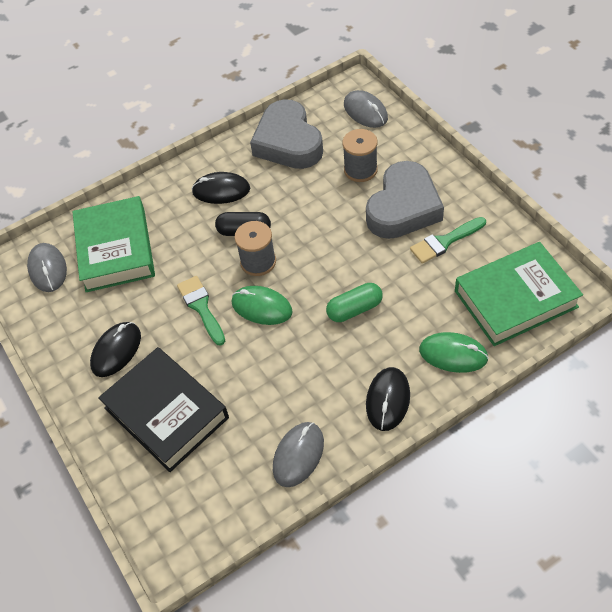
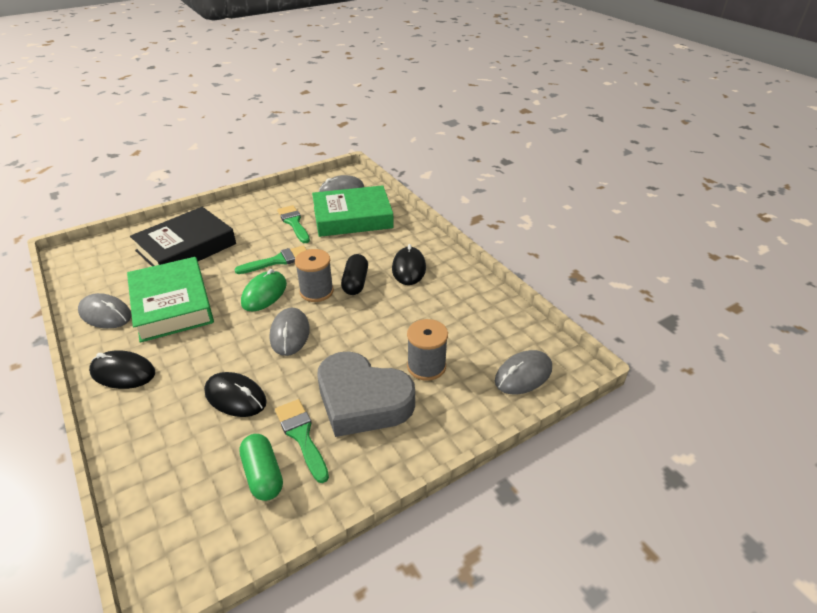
camera: 85 degrees right, 15 degrees down
black mouse [90,322,141,377] -> black mouse moved to [204,372,267,417]
grey heart [250,99,323,169] -> none
green capsule [326,283,383,322] -> green capsule moved to [239,434,283,501]
green mouse [419,332,489,373] -> none
green book [455,242,583,346] -> green book moved to [127,257,214,343]
none -> grey mouse [270,308,310,356]
none -> green brush [277,205,310,243]

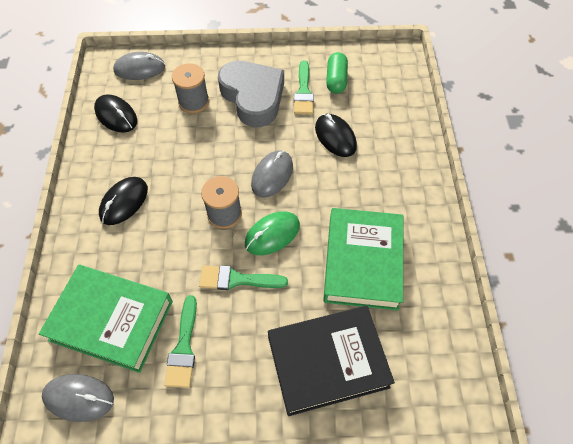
camera: 150 degrees left, 20 degrees up
grey mouse [78,293,132,329] -> none
black mouse [89,350,155,389] -> black mouse moved to [94,94,137,133]
black capsule [341,254,368,295] -> none

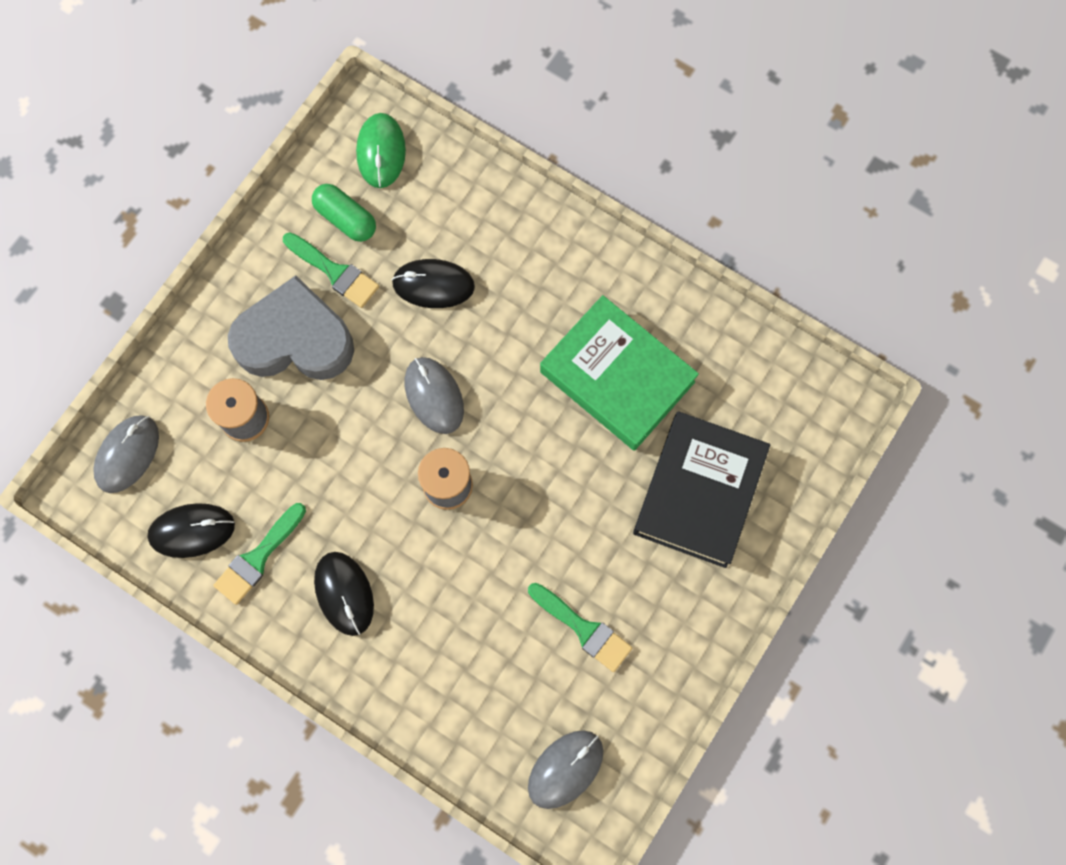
camera: 55 degrees left, 15 degrees up
green book [39,265,173,373] -> none
green brush [199,266,288,290] -> green brush moved to [213,503,306,605]
green mouse [245,211,300,255] -> green mouse moved to [356,113,406,188]

